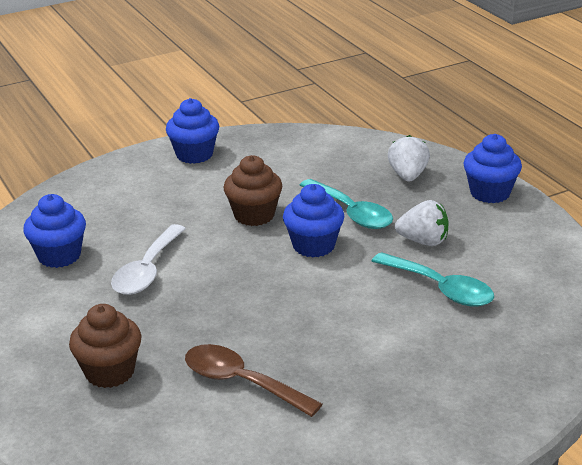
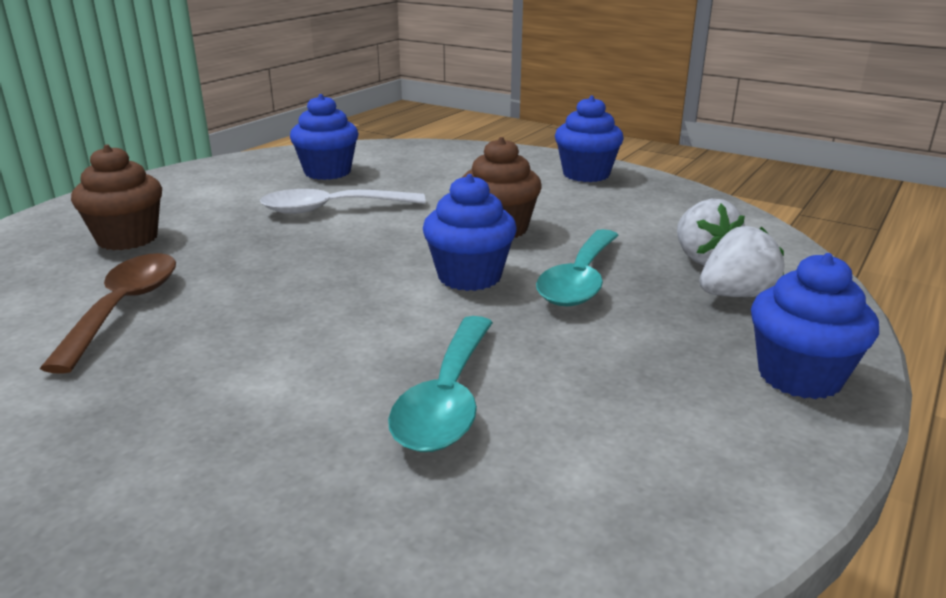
camera: 60 degrees right, 5 degrees down
white strawberry [395,200,448,246] -> white strawberry moved to [677,199,745,266]

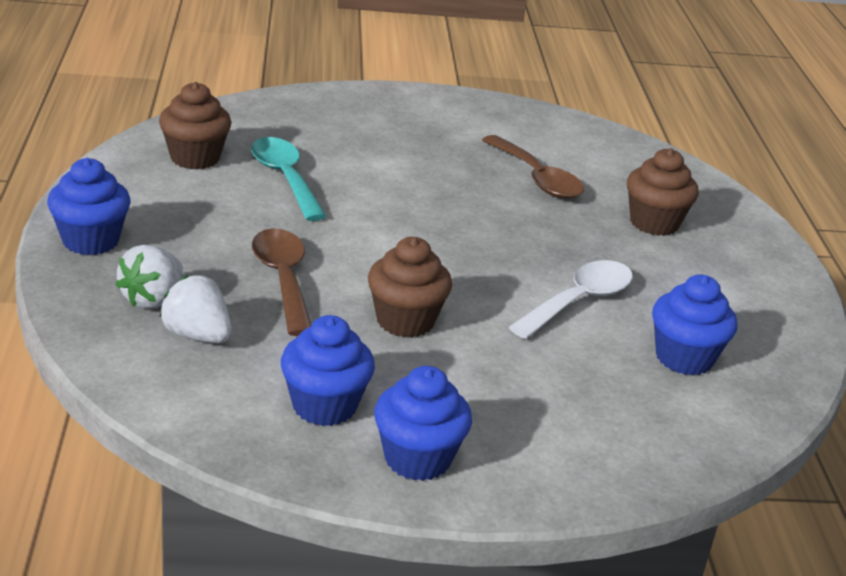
camera: 140 degrees right, 5 degrees up
blue cupcake [423,174,517,291] -> blue cupcake moved to [281,315,375,426]
turquoise spoon [536,229,619,307] -> brown spoon [252,228,311,336]
none -> brown cupcake [159,82,232,170]

